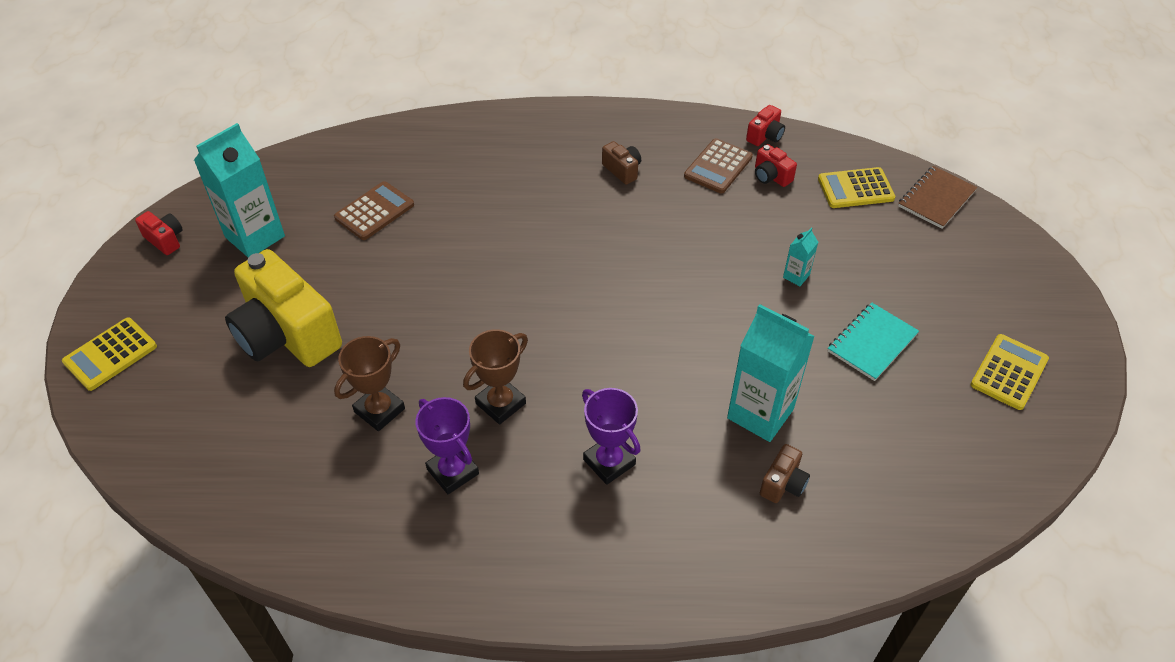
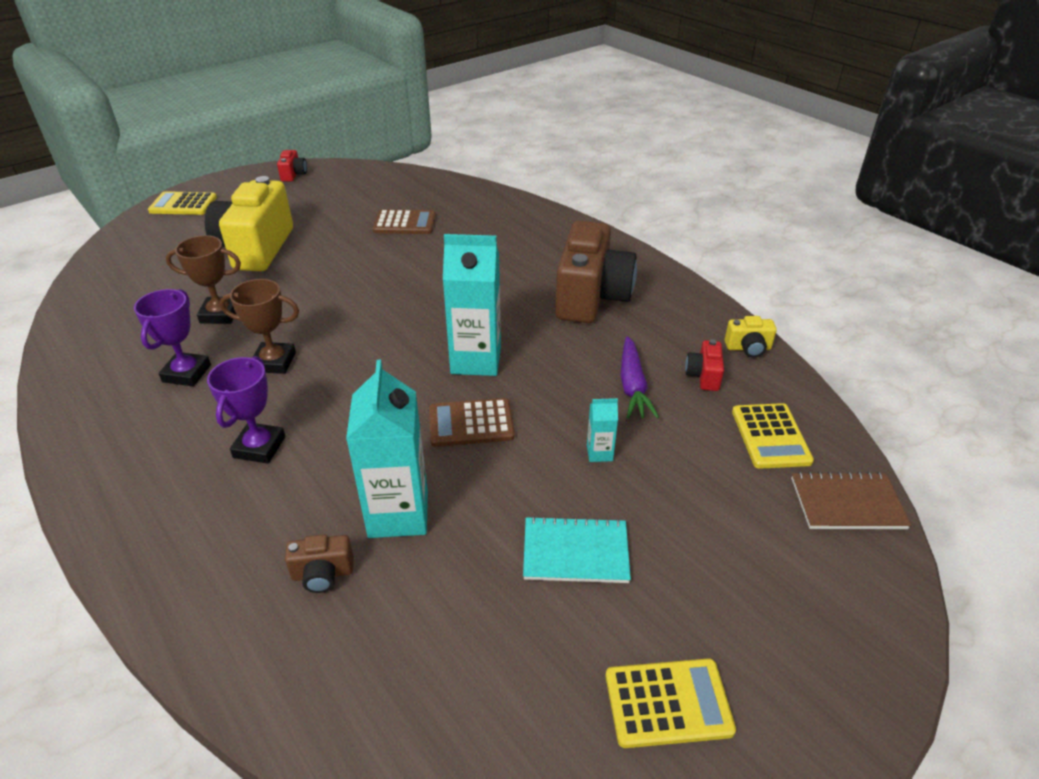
camera: 50 degrees right, 10 degrees down
turquoise carton [194,123,285,257] -> turquoise carton moved to [443,234,501,376]
brown camera [602,141,641,185] -> brown camera [555,220,637,323], size x2.37
brown calculator [684,138,753,193] -> brown calculator moved to [429,398,515,447]
red camera [746,105,785,146] -> yellow camera [725,316,777,357]
yellow calculator [818,167,896,208] -> yellow calculator turned 135 degrees counterclockwise [732,403,814,469]
none -> purple carrot [620,336,659,419]

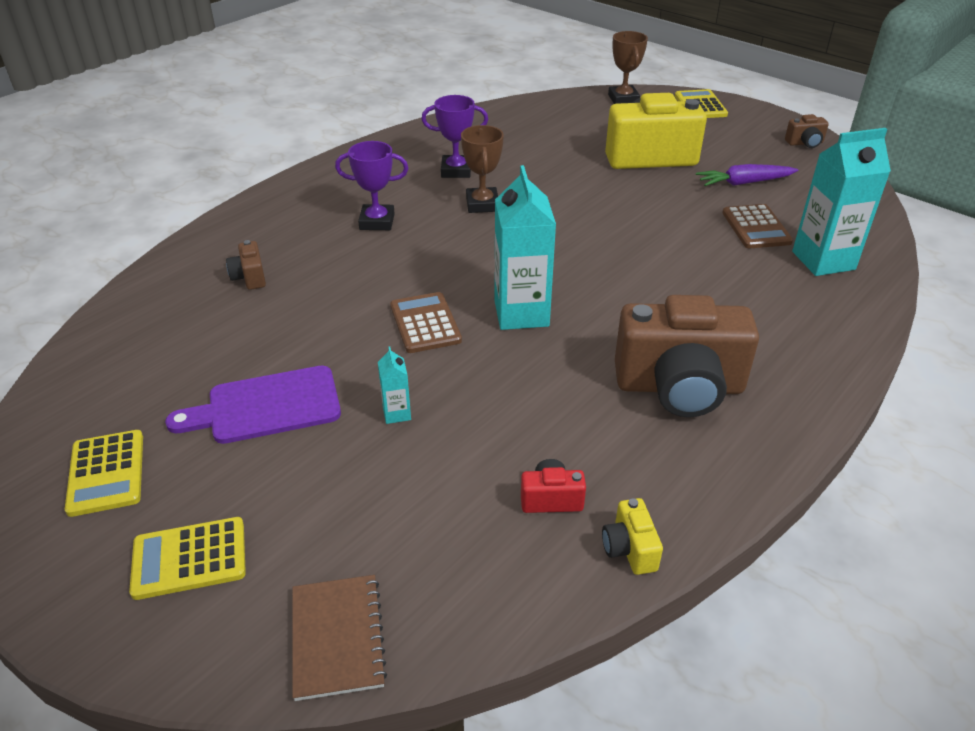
camera: 80 degrees right, 0 degrees up
brown trophy [166,235,241,324] -> brown trophy moved to [608,31,648,104]
red camera [277,150,307,181] -> brown camera [785,114,829,148]
turquoise carton [346,360,428,538] -> turquoise carton moved to [792,128,891,276]
turquoise notebook [523,516,631,583] -> purple cutting board [165,366,341,444]
purple carrot [620,336,659,419] -> purple carrot moved to [696,164,798,186]
yellow calculator [732,403,814,469] -> yellow calculator moved to [129,517,246,600]

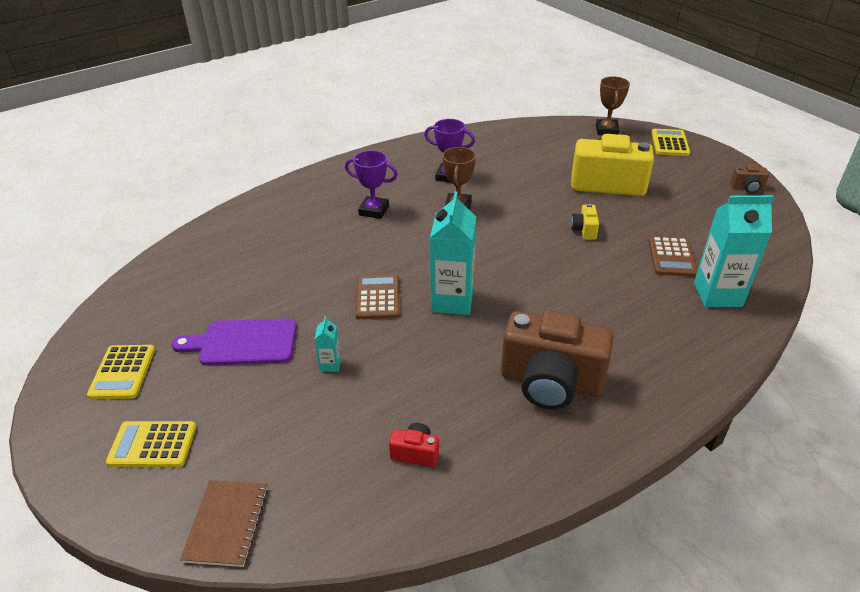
camera: 15 degrees right, 0 degrees up
brown camera [226,240,266,290] -> none
yellow camera [602,498,663,575] -> yellow camera moved to [571,203,599,240]
purple carrot [696,164,798,186] -> none

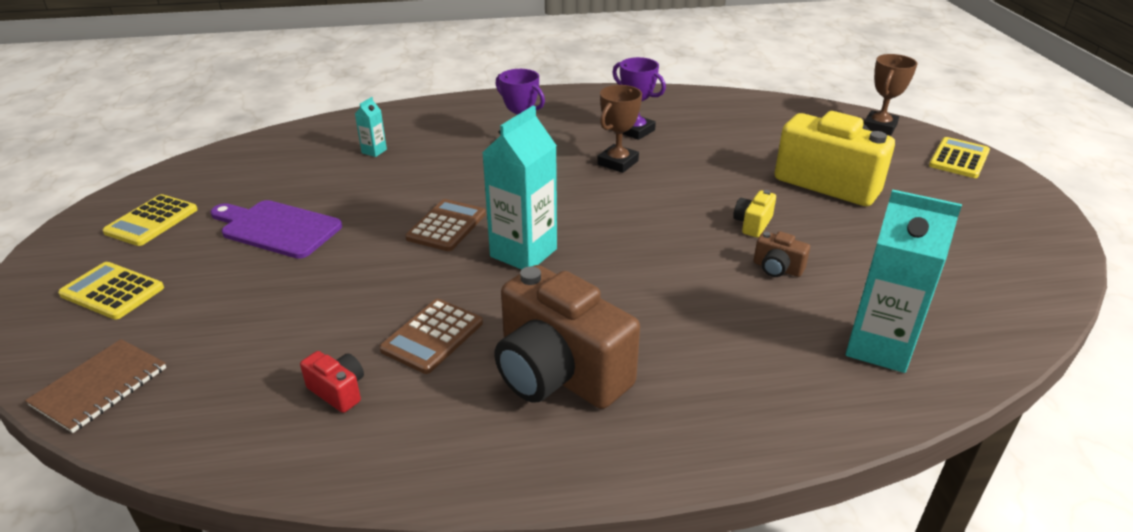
camera: 25 degrees right, 5 degrees down
turquoise carton [314,316,341,372] -> turquoise carton moved to [355,97,387,157]
brown calculator [649,236,698,277] -> brown calculator moved to [379,299,483,374]
brown camera [731,164,769,193] -> brown camera moved to [754,231,810,277]

